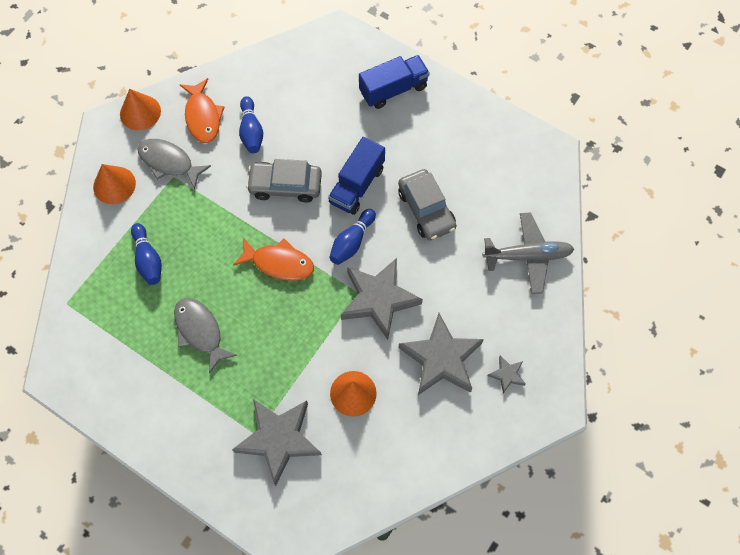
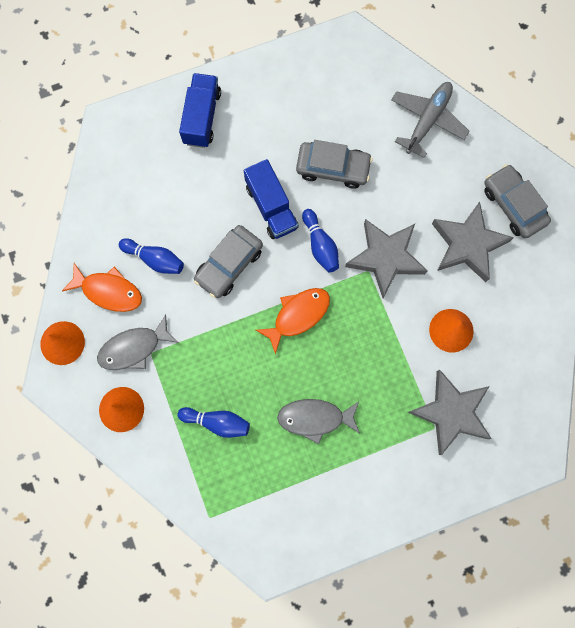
camera: 55 degrees left, 10 degrees up
grey star [488,355,526,393] -> grey car [484,164,551,238]

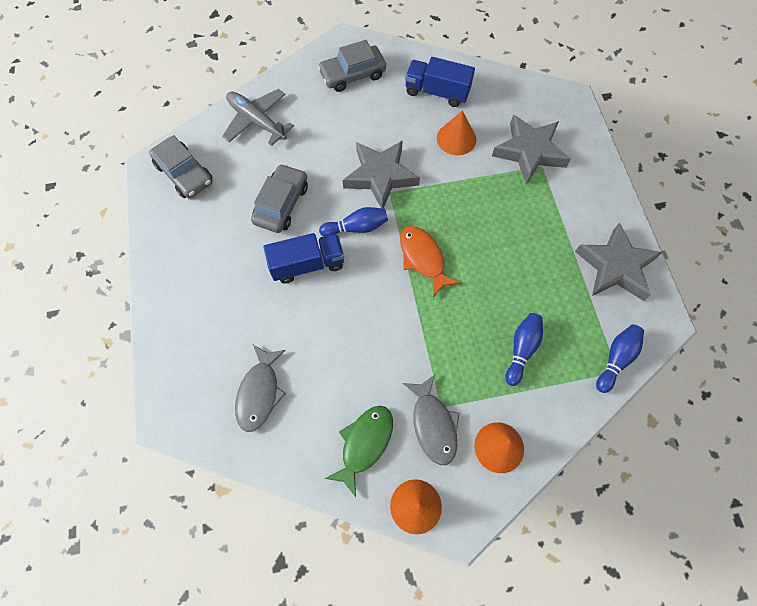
camera: 80 degrees left, 10 degrees down
orange fish [62,263,142,312] -> green fish [324,406,393,497]
blue bowling pin [119,238,184,274] -> blue bowling pin moved to [596,324,644,393]
blue truck [179,73,221,148] -> blue truck moved to [405,57,475,107]
grey car [194,225,263,298] -> grey car moved to [149,135,213,198]
grey fish [277,399,360,444] -> grey fish moved to [235,345,286,432]
grey star [432,201,514,282] -> grey star moved to [575,222,662,301]

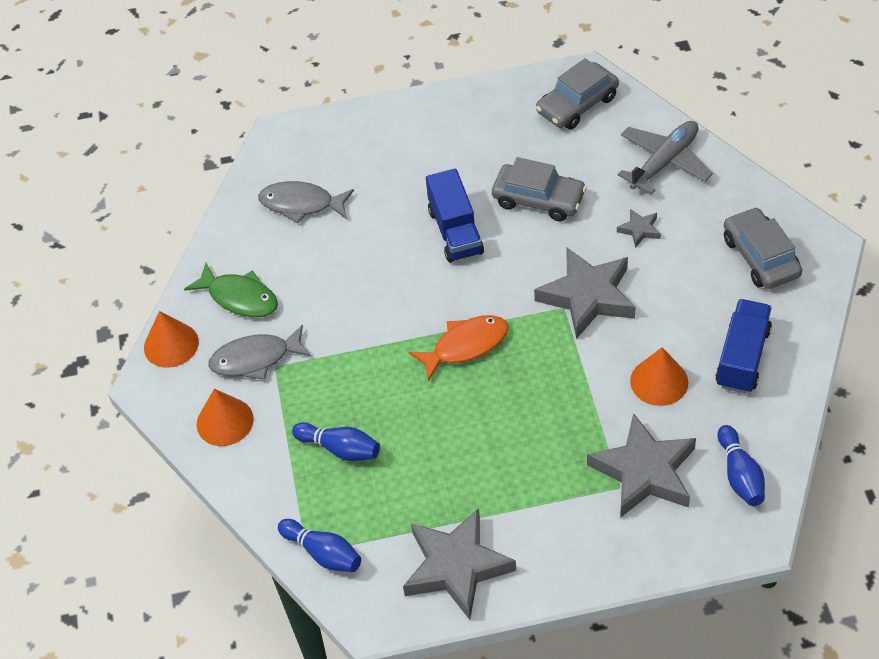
camera: 95 degrees right, 15 degrees down
blue bowling pin [319,207,388,236] -> blue bowling pin moved to [718,425,765,506]
none -> grey star [617,209,661,248]

